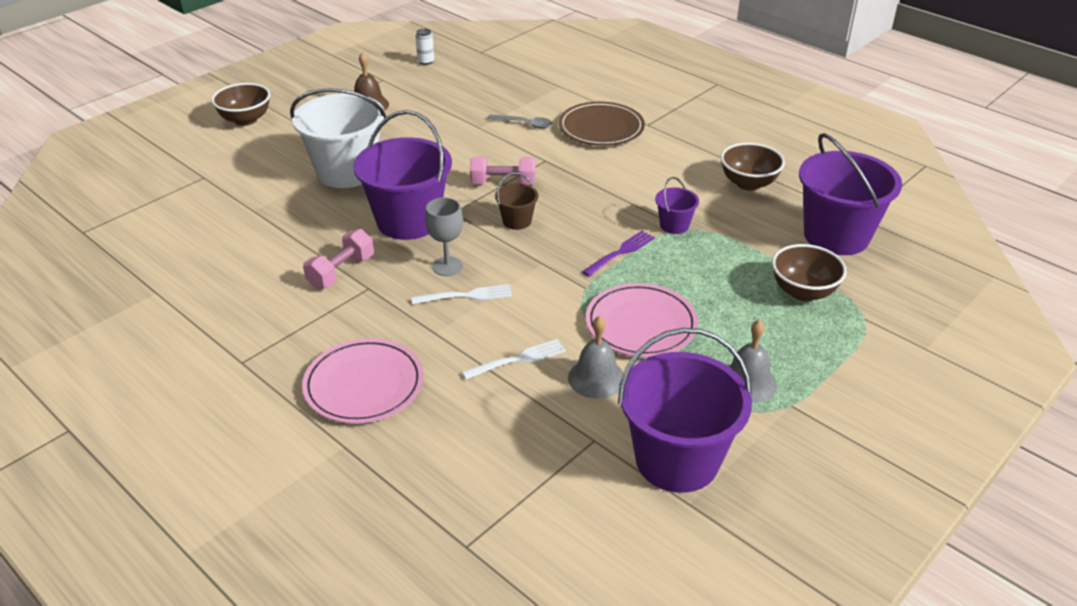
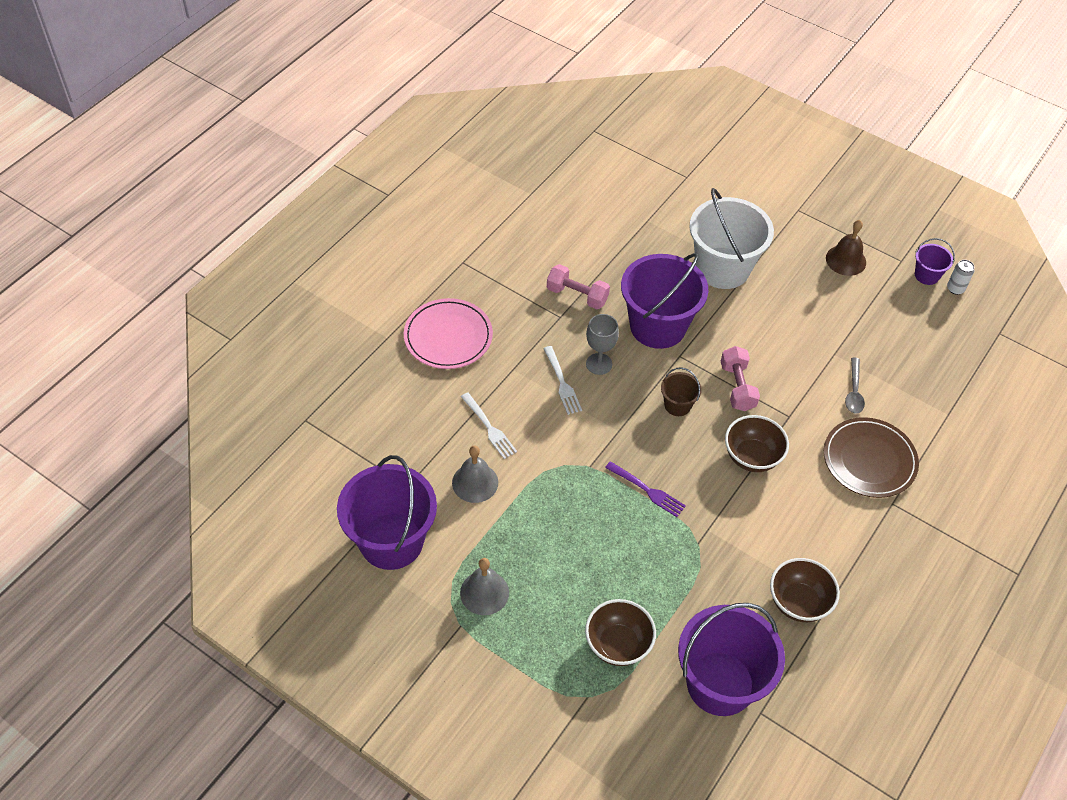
camera: 80 degrees right, 15 degrees up
brown bowl [211,83,270,126] -> brown bowl moved to [725,415,789,472]
pink plate [586,283,698,357] -> none
purple bucket [655,177,699,234] -> purple bucket moved to [915,238,955,285]

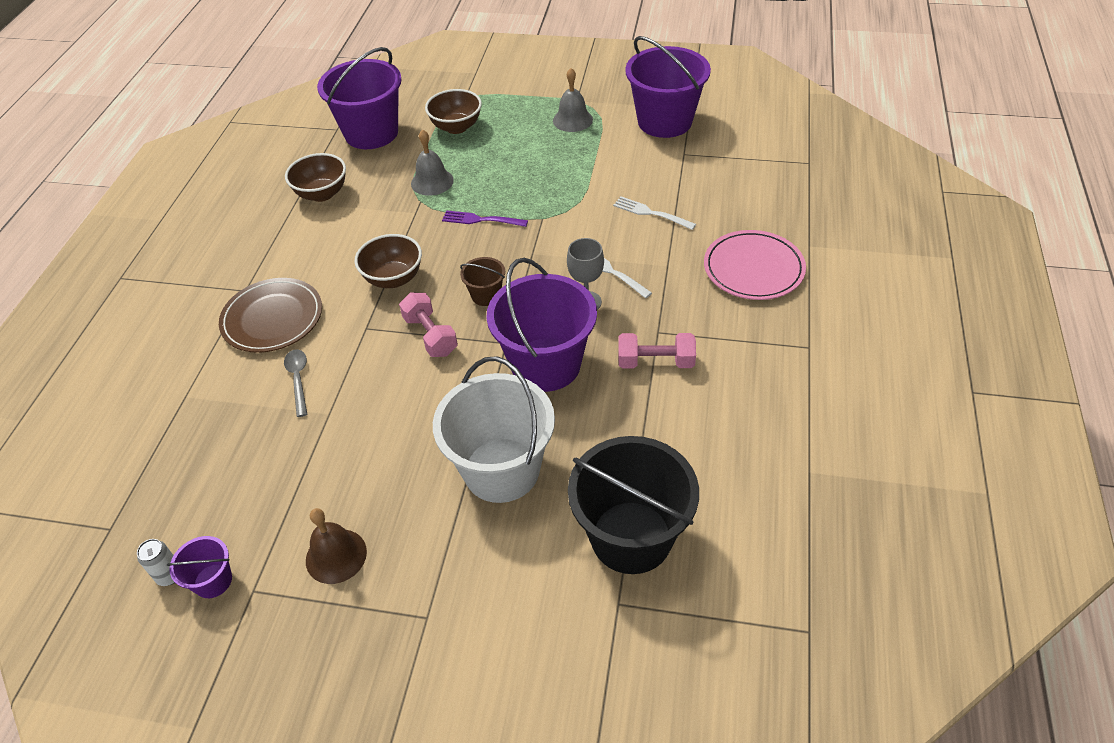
camera: 160 degrees right, 5 degrees down
grey bell [452,445,498,503] -> grey bell moved to [411,129,454,196]
none -> black bucket [568,436,699,574]

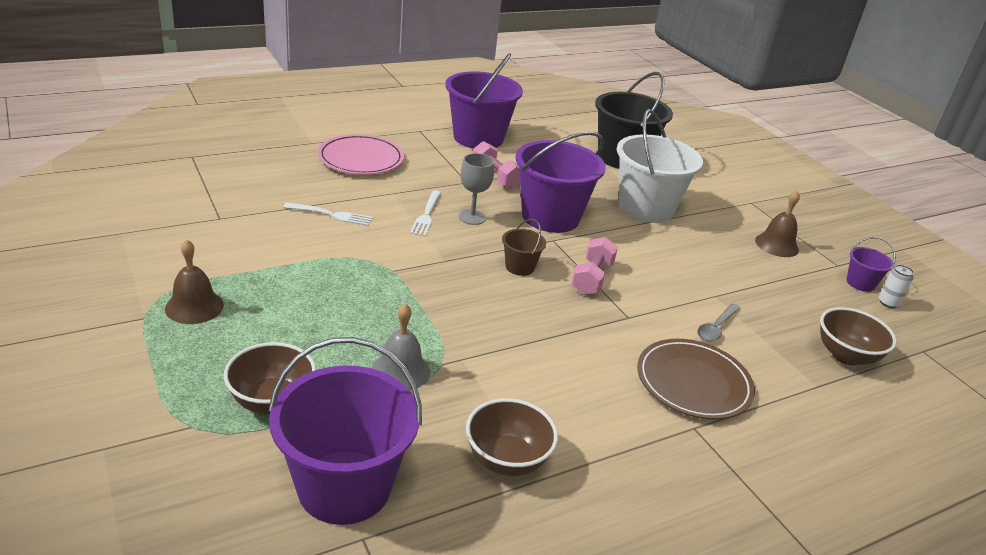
camera: 135 degrees left, 15 degrees down
brown bowl [355,234,422,288] -> brown bowl moved to [820,307,897,365]
purple fork [442,210,528,227] -> none
grey bell [553,68,593,132] -> brown bell [165,239,224,324]
white fork [613,196,696,230] -> white fork turned 75 degrees counterclockwise [283,202,373,226]
purple bucket [625,36,711,138] -> purple bucket moved to [445,53,523,149]

